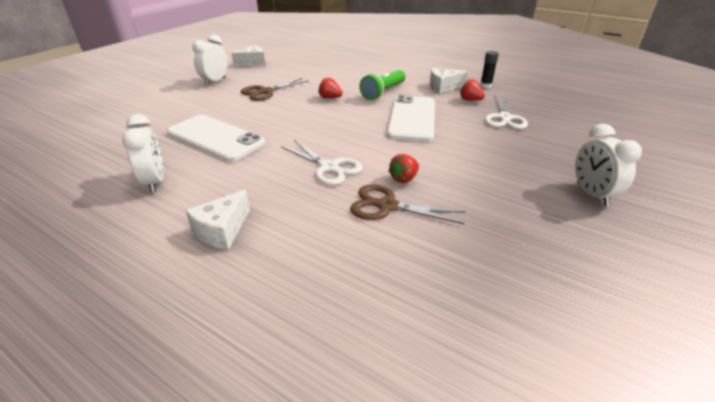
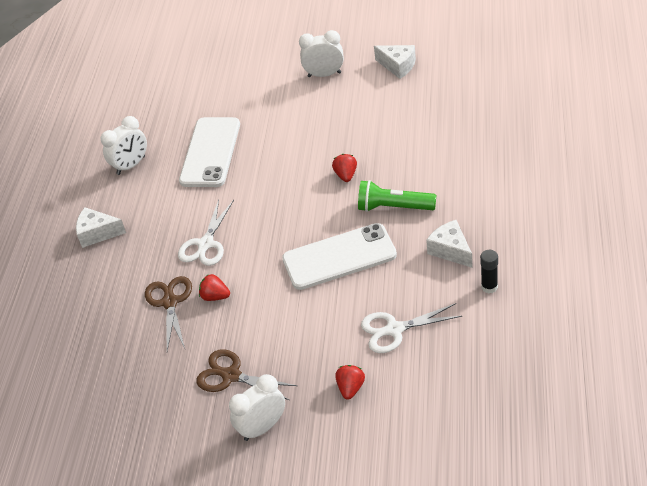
camera: 70 degrees right, 10 degrees up
brown scissors [241,78,308,101] -> brown scissors moved to [196,349,297,400]
red strawberry [460,79,485,101] -> red strawberry moved to [335,365,365,400]

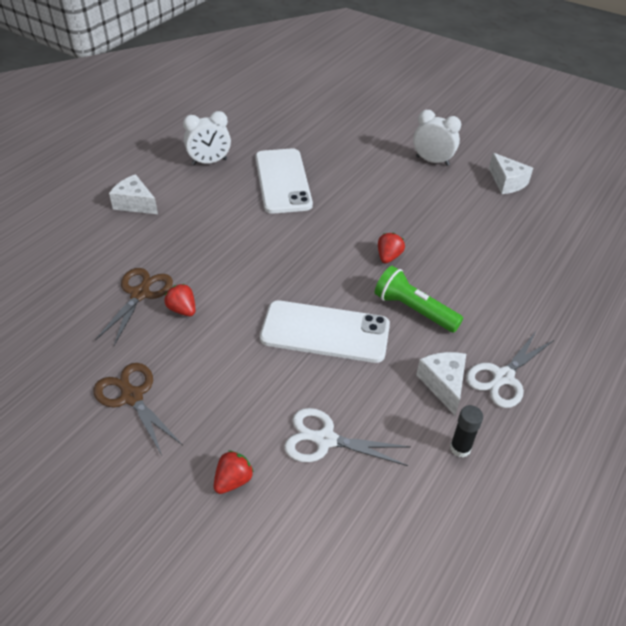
camera: 20 degrees right, 0 degrees up
white scissors [178,200,234,266] -> white scissors moved to [466,330,554,408]
white phone [179,117,240,187] -> white phone turned 45 degrees counterclockwise [255,149,313,214]
white clock [229,374,285,441] -> none

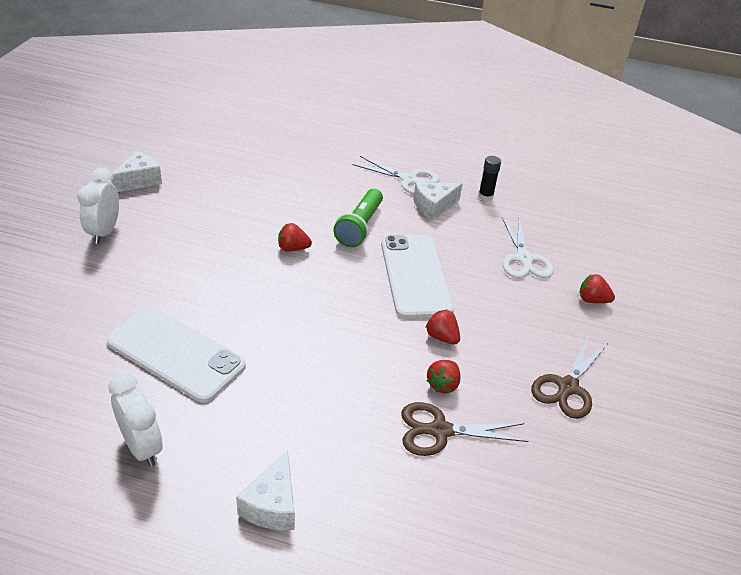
camera: 110 degrees left, 5 degrees down
white phone [255,149,313,214] -> white phone turned 60 degrees clockwise [106,307,246,403]
none -> red strawberry [426,309,460,345]

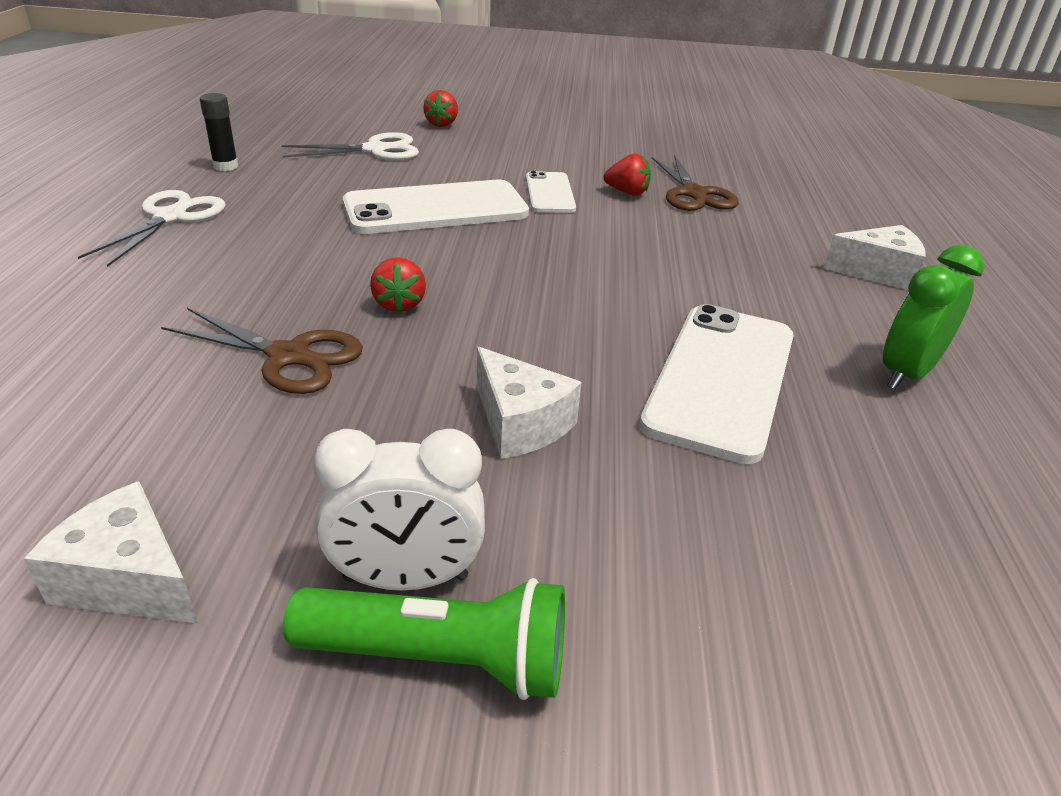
camera: 100 degrees left, 5 degrees down
white clock [108,373,163,467] -> green clock [883,245,985,389]
green flashlight [334,189,383,247] -> green flashlight moved to [283,578,565,700]
white cheese [413,182,463,221] -> white cheese moved to [477,347,582,459]
red strawberry [426,309,460,345] -> white phone [526,171,576,213]
brown scissors [531,337,607,419] -> brown scissors moved to [161,308,363,394]

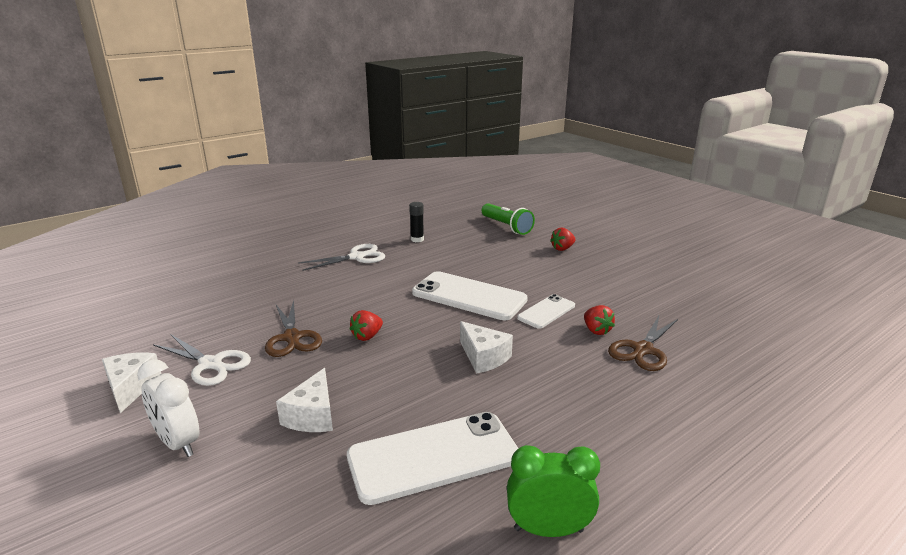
camera: 50 degrees right, 10 degrees down
white scissors [282,132,419,160] -> white scissors moved to [153,335,251,386]
green flashlight [283,578,565,700] -> green flashlight moved to [482,203,535,235]
white cheese [824,225,925,290] -> white cheese moved to [460,321,513,374]

